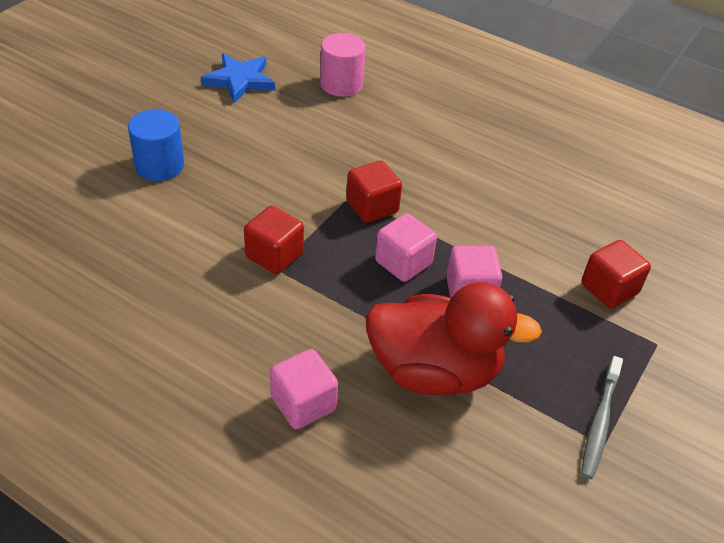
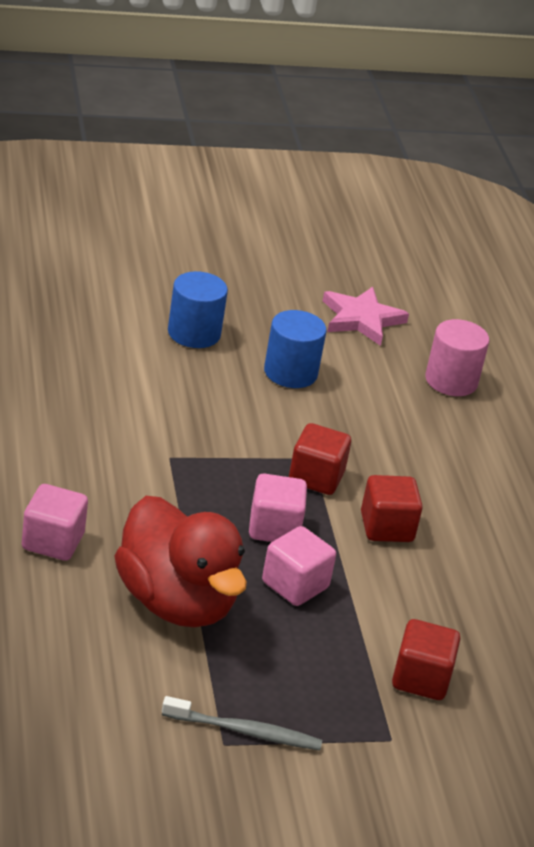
camera: 45 degrees right, 10 degrees down
blue star [201,53,275,104] -> pink star [323,286,409,346]
red cube [244,206,304,274] -> red cube moved to [361,475,423,542]
grey toothbrush [581,356,623,479] -> grey toothbrush turned 150 degrees counterclockwise [162,696,322,751]
none -> blue cylinder [264,310,326,388]

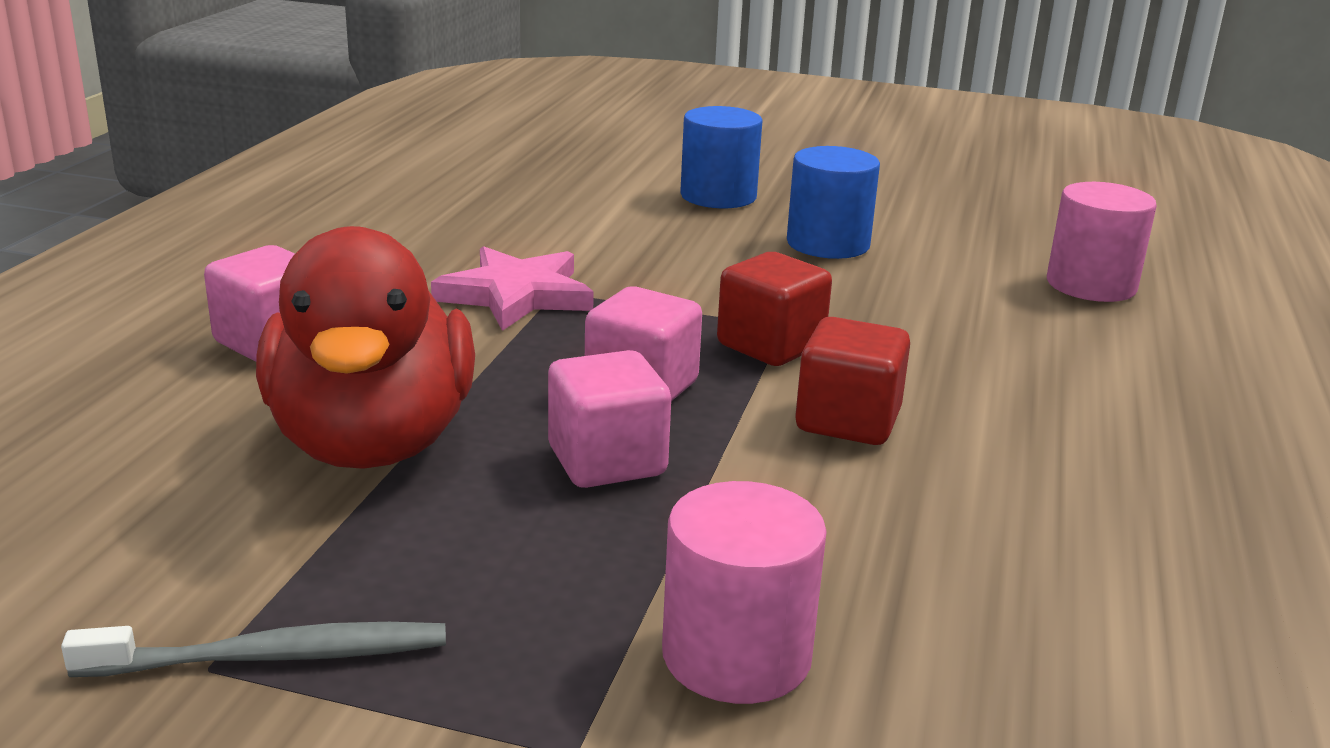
camera: 30 degrees right, 10 degrees down
grey toothbrush [162,696,322,751] -> grey toothbrush turned 45 degrees counterclockwise [61,622,446,677]
pink star [323,286,409,346] -> pink star moved to [431,246,594,331]
red cube [392,619,460,700] -> pink cylinder [662,481,827,704]

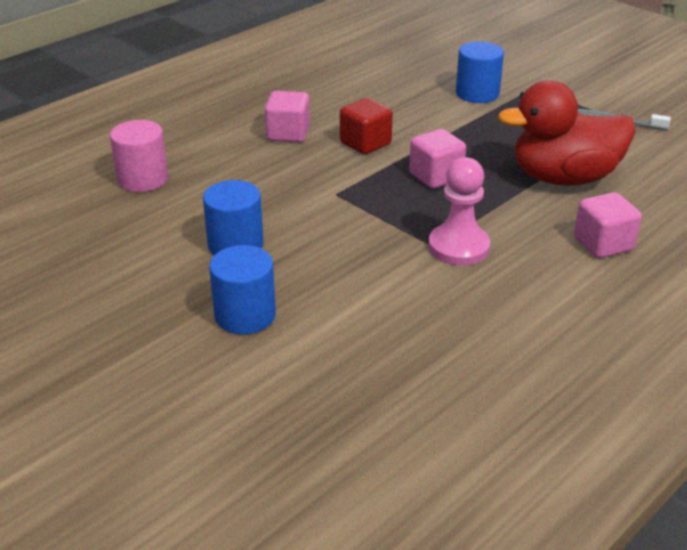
camera: 150 degrees left, 10 degrees up
red duck [256,226,475,469] -> red duck turned 120 degrees counterclockwise [498,80,635,186]
pink star [431,246,594,331] -> pink pawn [429,157,490,266]
pink cube [548,350,671,488] -> pink cube moved to [265,91,310,143]
pink cylinder [662,481,827,704] -> blue cylinder [456,42,504,103]
red cube [717,252,832,366] -> none

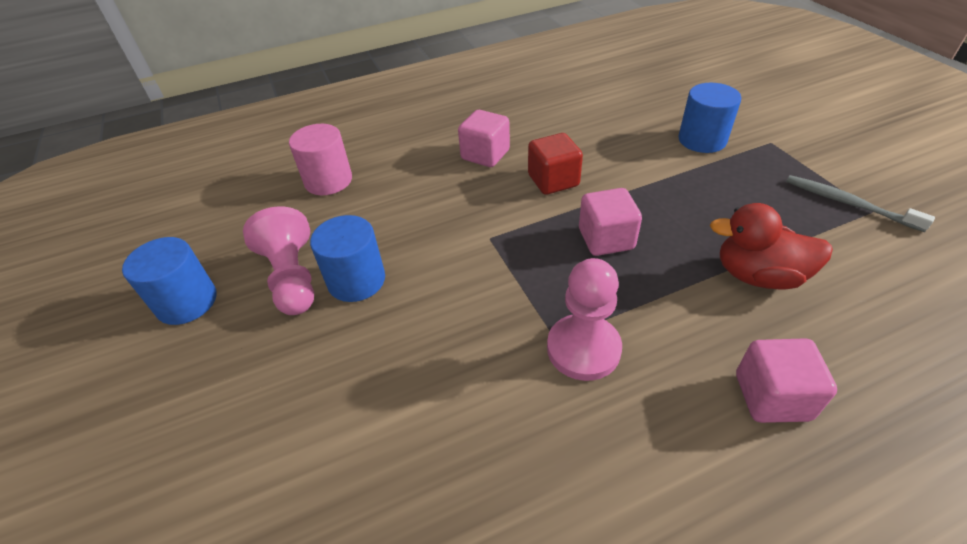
camera: 25 degrees right, 10 degrees up
blue cylinder [209,245,276,334] -> blue cylinder moved to [122,237,217,325]
red duck [498,80,635,186] -> red duck [710,203,833,290], size x0.66
none -> pink pawn [243,206,314,315]

